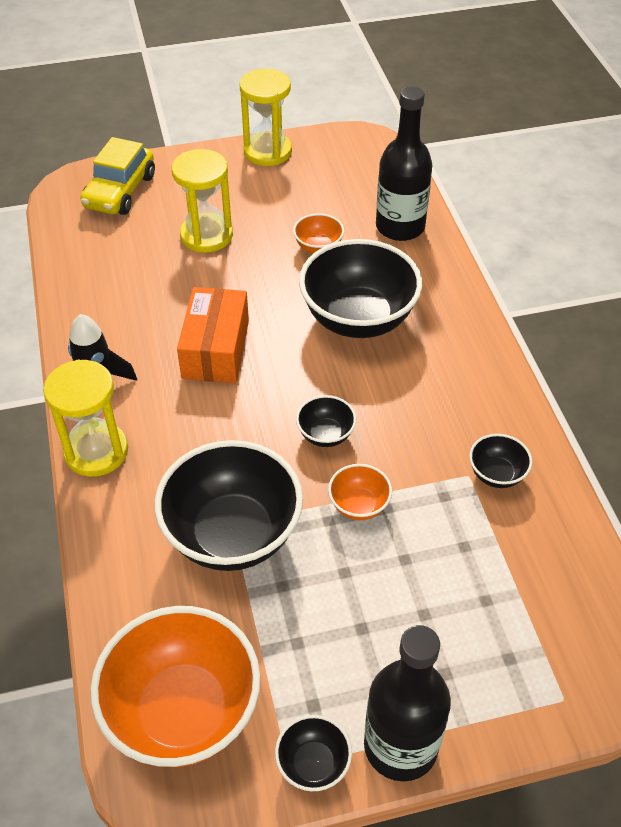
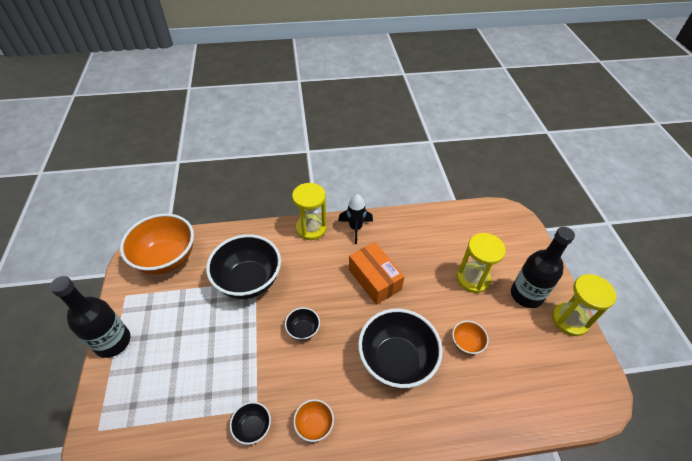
camera: 95 degrees right, 0 degrees up
yellow car [80,137,155,215] -> none
orange box [177,287,249,383] -> orange box turned 45 degrees clockwise [349,242,405,305]
black bowl [275,715,352,791] -> none
orange bowl [328,464,392,520] -> orange bowl moved to [293,399,334,442]
black bottle [376,86,432,241] -> black bottle moved to [511,227,575,308]

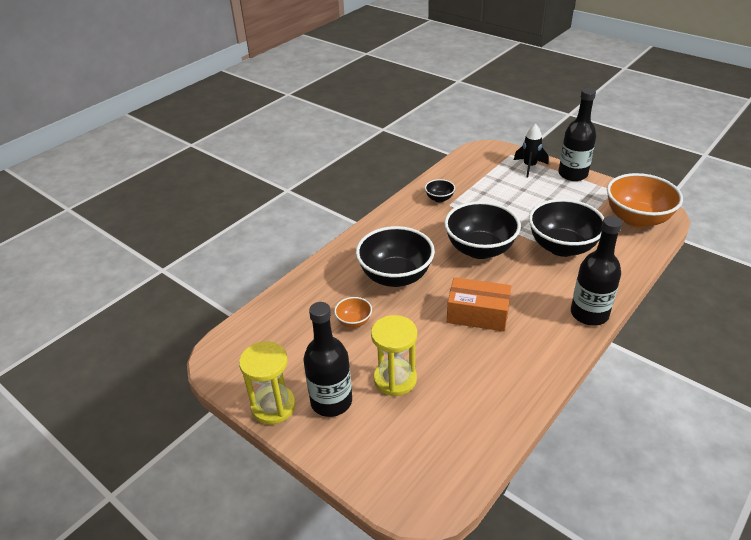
camera: 140 degrees right, 10 degrees down
black bowl [285,307,320,340] -> black bowl [444,201,521,259], size x2.20
yellow hourglass [292,183,327,240] -> black bottle [571,216,622,325]
orange bowl [293,399,334,442] -> none
black rocket [338,194,373,244] -> black rocket moved to [514,124,549,177]

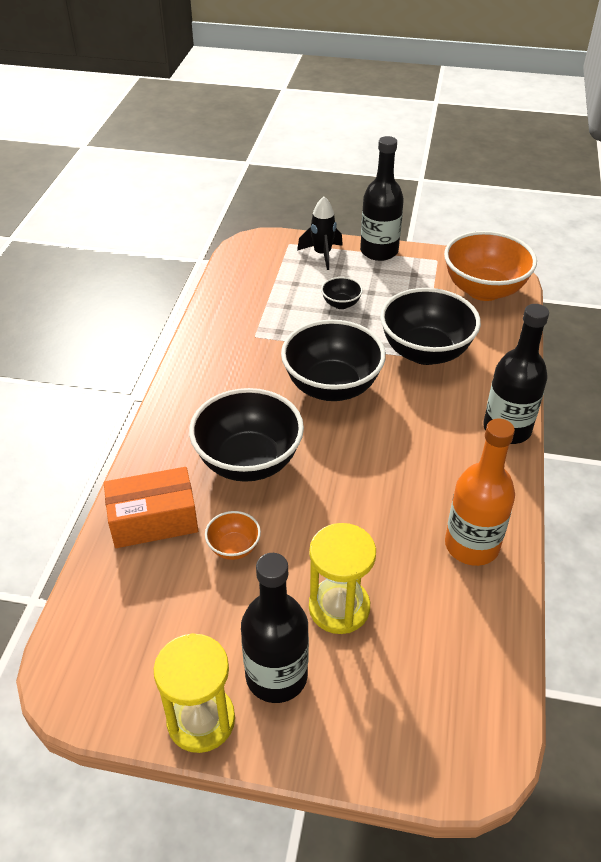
camera: 30 degrees left, 5 degrees up
black bowl [425,179,455,202] -> black bowl moved to [321,277,363,309]
orange box [447,277,511,332] -> orange box moved to [104,467,198,548]
none -> orange bottle [445,418,515,566]

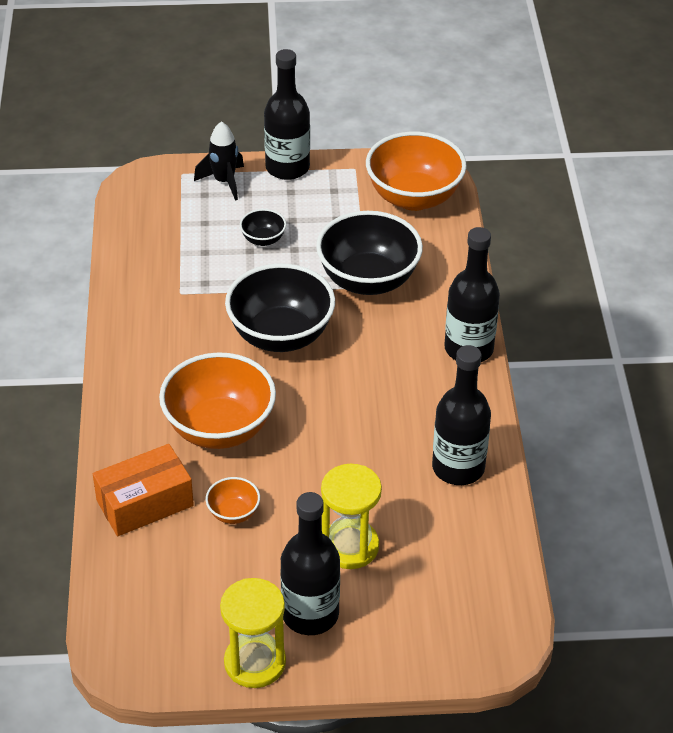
camera: 15 degrees left, 0 degrees up
black bowl [189,388,304,482] -> orange bowl [159,352,276,449]
orange bottle [445,418,515,566] -> black bottle [432,345,491,485]

